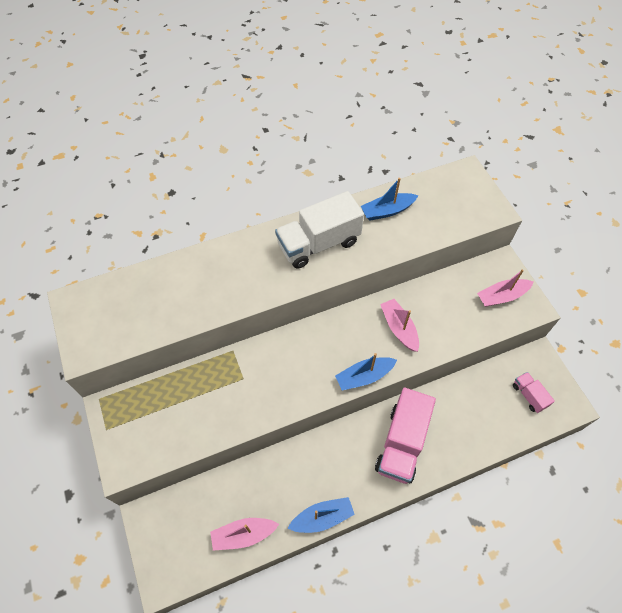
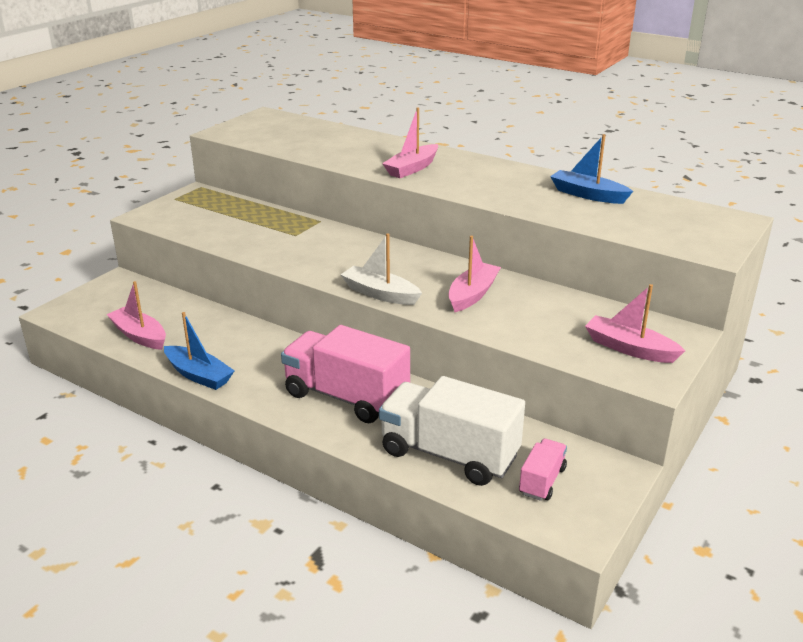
camera: 55 degrees right, 30 degrees down
white truck [275,191,364,269] -> white truck moved to [379,376,525,486]
blue boat [335,353,397,391] -> white boat [340,234,422,305]
pink truck [375,388,436,484] -> pink truck turned 45 degrees clockwise [281,325,410,423]
none -> pink boat [382,107,438,178]

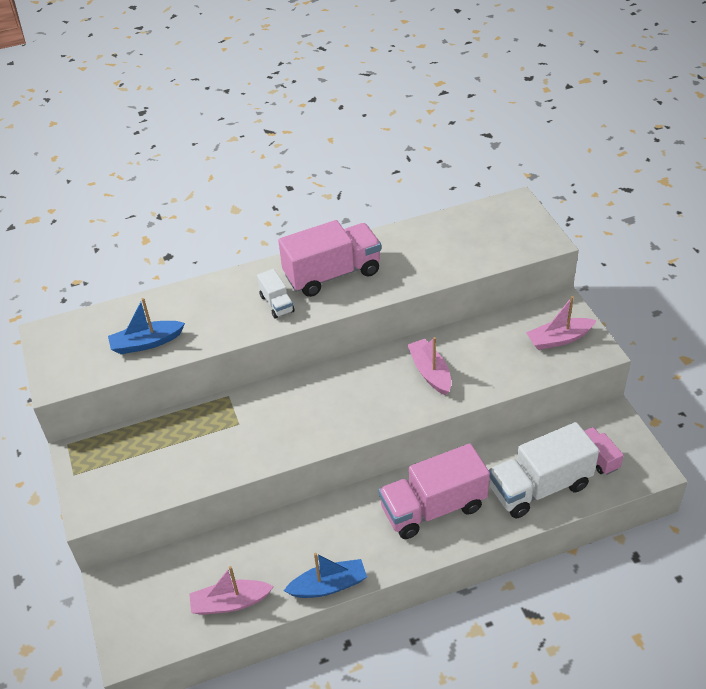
camera: 50 degrees left, 15 degrees up
white boat [340,234,422,305] -> none
pink boat [382,107,438,178] -> white truck [257,269,295,319]
blue boat [550,134,633,204] -> blue boat moved to [108,298,185,354]
none -> pink truck [278,220,381,297]

